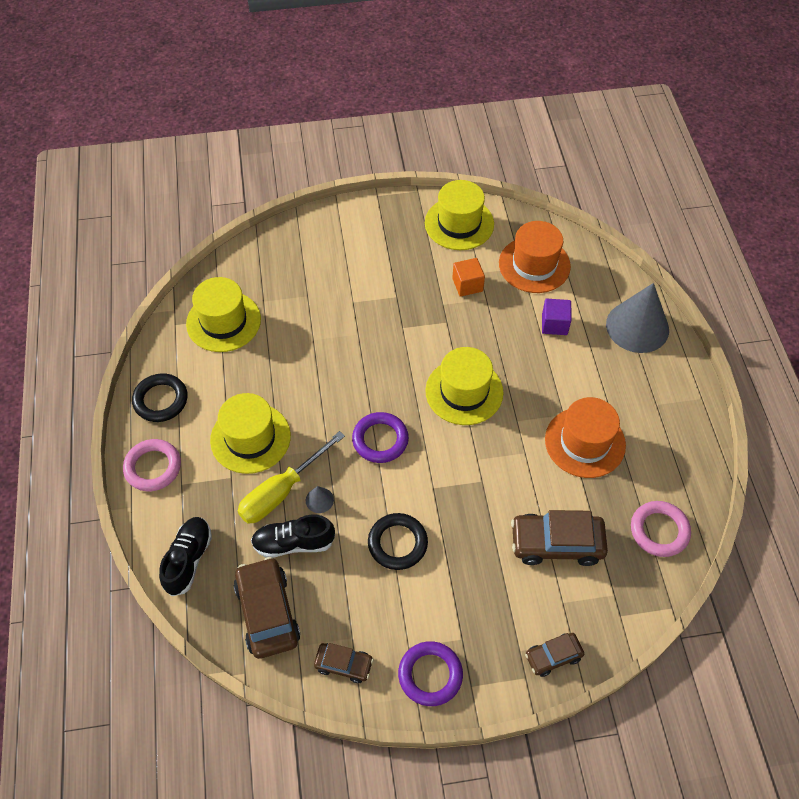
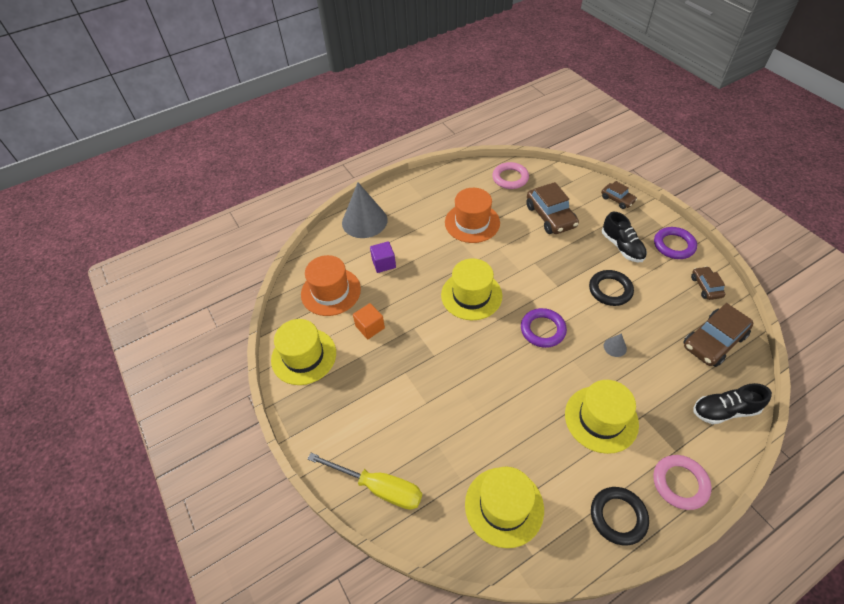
camera: 110 degrees left, 5 degrees down
yellow screwdriver [238,431,345,524] -> yellow screwdriver moved to [308,453,422,510]
black shoe [251,515,335,558] -> black shoe moved to [602,212,647,262]

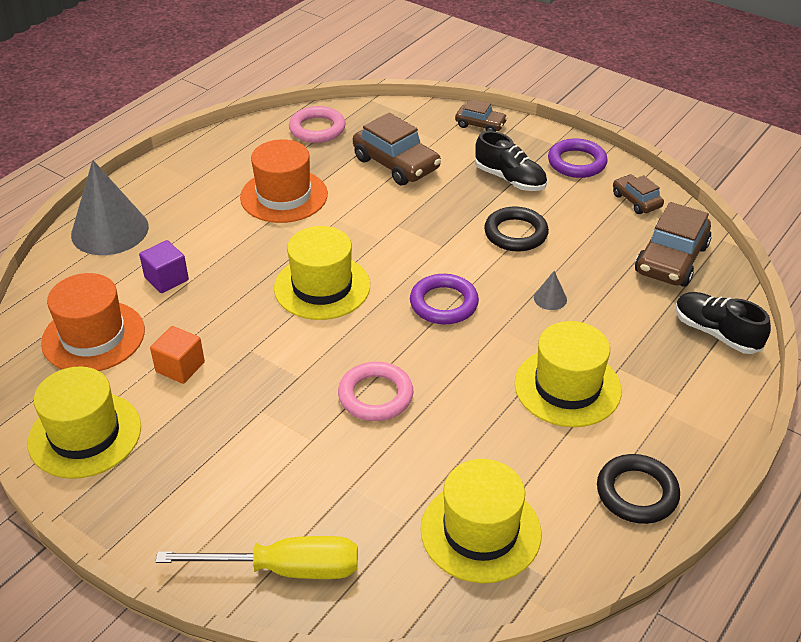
camera: 25 degrees left, 10 degrees down
pink ring [653,455,712,510] -> pink ring moved to [338,362,413,421]
black shoe [693,383,772,424] -> black shoe turned 75 degrees clockwise [675,292,771,354]

